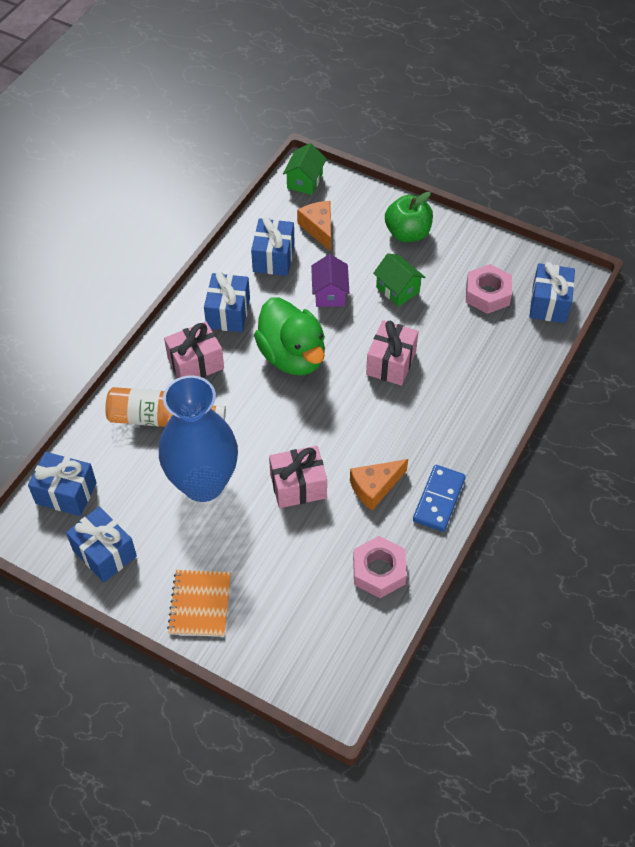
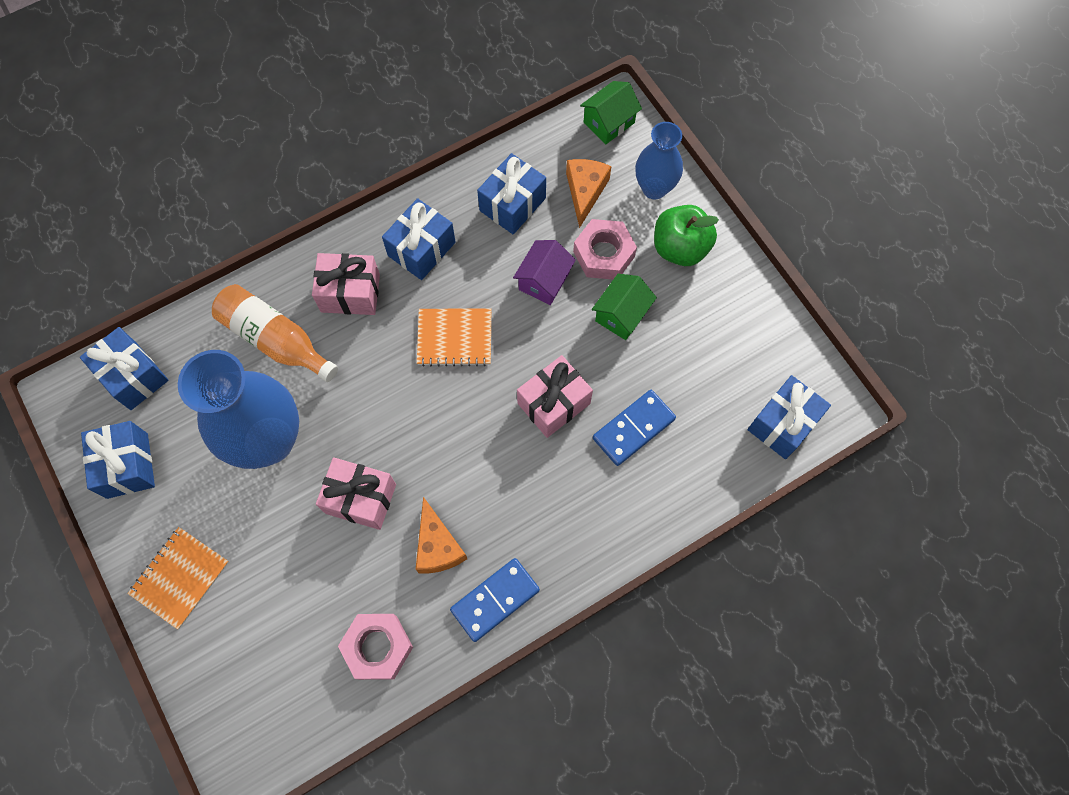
camera: 30 degrees right, 15 degrees up
green duck [254,297,325,375] -> orange notebook [417,309,491,366]
orange cheese [350,459,408,511] -> orange cheese turned 105 degrees counterclockwise [416,497,467,573]
green house [373,253,425,307] -> green house turned 45 degrees clockwise [592,274,657,340]
pink nut [466,264,512,314] -> pink nut moved to [573,219,637,280]
none -> blue domino [593,390,676,466]
none -> blue vase [635,122,683,199]

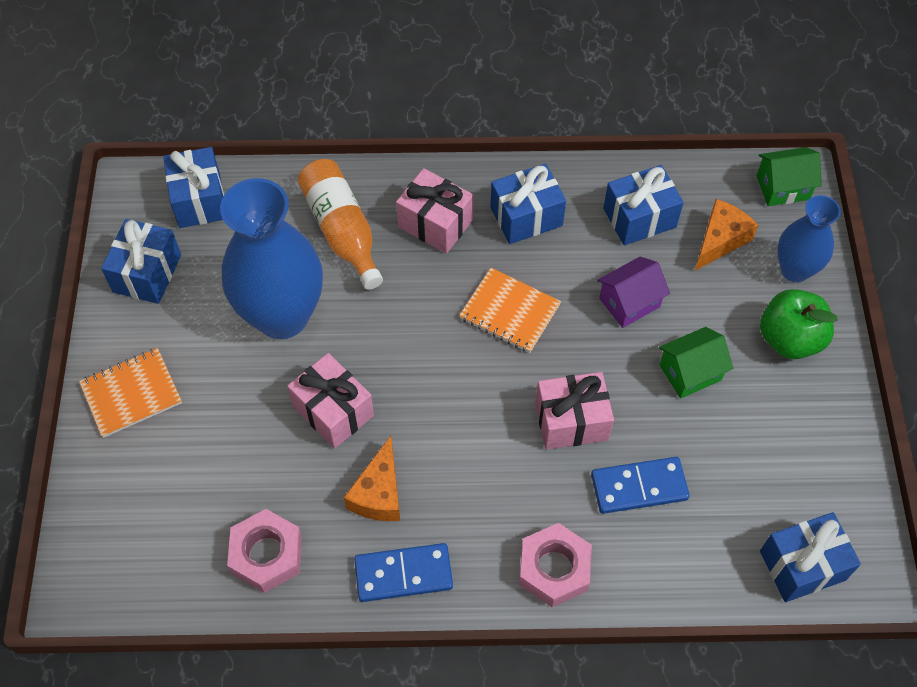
camera: 30 degrees right, 10 degrees down
pink nut [573,219,637,280] -> pink nut moved to [519,523,592,607]

